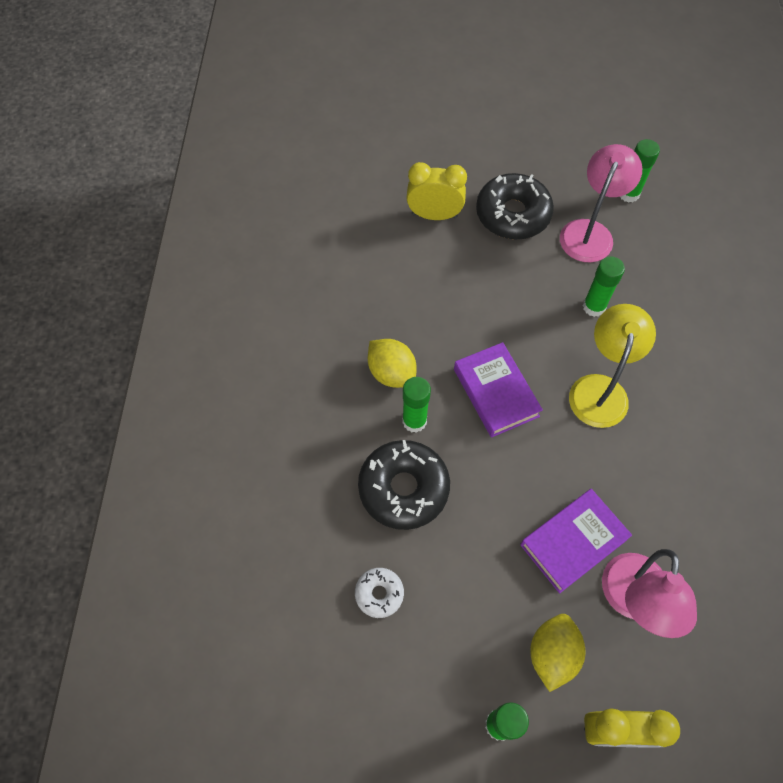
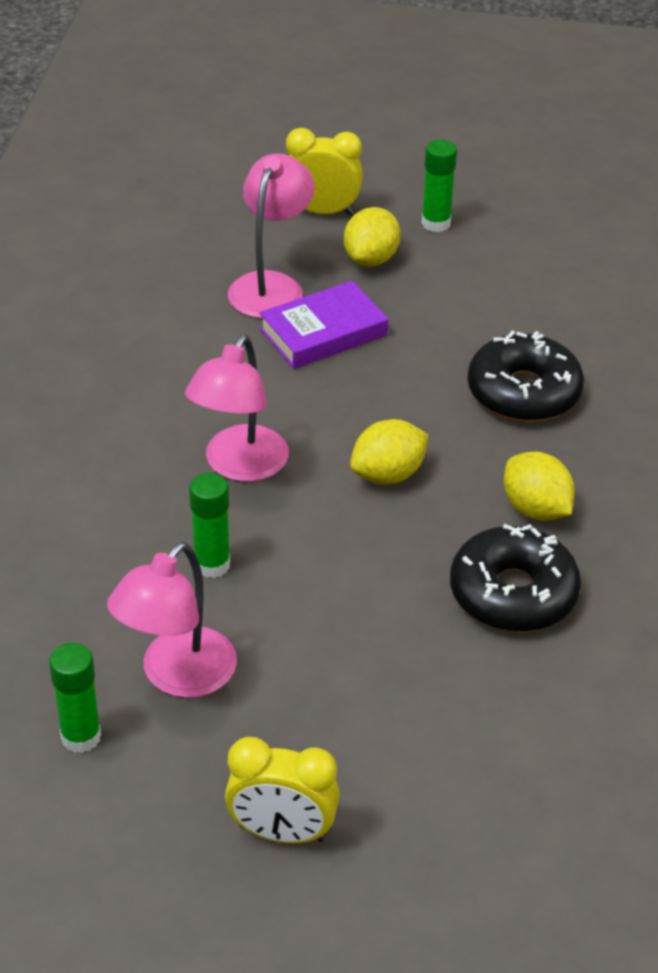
camera: 175 degrees left, 20 degrees down
white donut [355,568,404,618] -> none
green glue stick [402,377,431,433] -> none
yellow clock [406,162,467,220] -> yellow clock moved to [225,737,340,844]
purple book [454,342,543,438] -> yellow lemon [350,419,429,484]
black donut [476,173,554,239] -> black donut moved to [450,524,581,632]
yellow lamp [569,304,656,428] -> pink lamp [185,334,289,482]

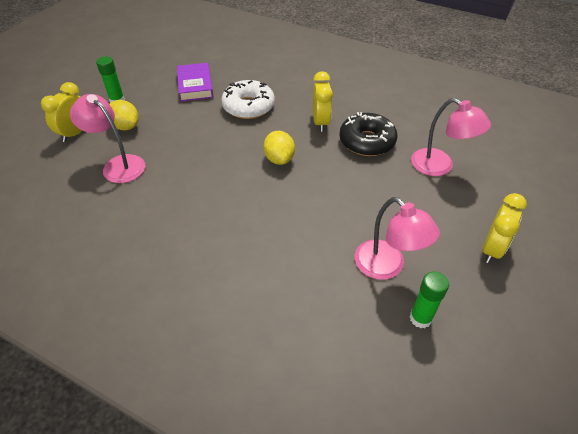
camera: 70 degrees left, 5 degrees up
pink lamp [185,334,289,482] -> pink lamp moved to [411,98,491,176]
green glue stick [189,473,230,578] -> none
purple book [260,281,388,369] -> purple book moved to [177,63,213,102]
black donut [467,331,584,422] -> white donut [221,80,275,119]
yellow lemon [504,452,575,521] -> yellow clock [313,71,333,132]

